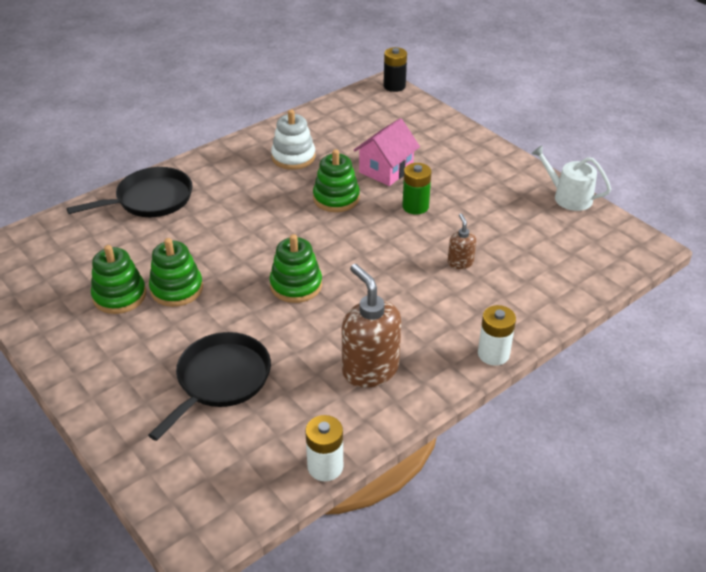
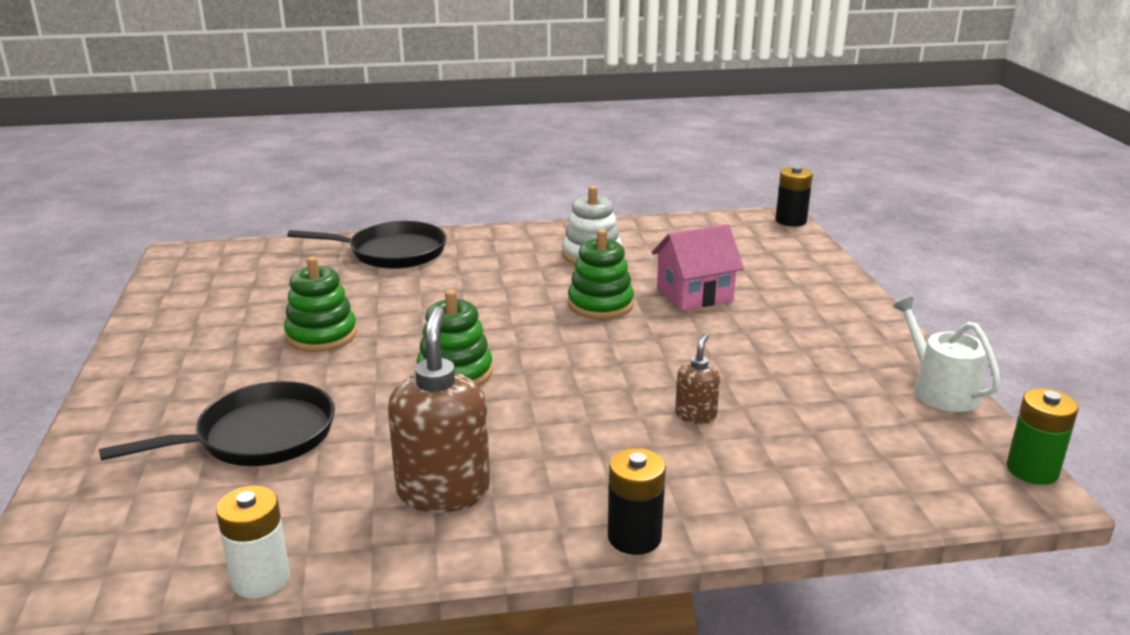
camera: 30 degrees right, 15 degrees down
green stacking toy [91,245,146,314] -> none
green battery [402,163,431,215] -> green battery moved to [1007,388,1079,485]
white battery [478,305,516,366] -> black battery [608,448,666,555]

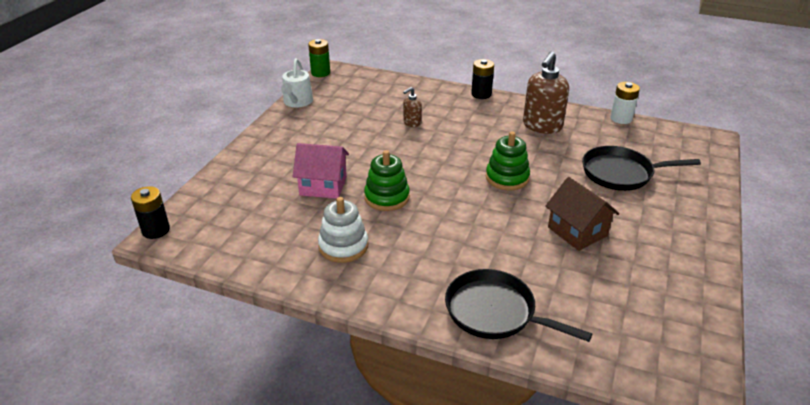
camera: 150 degrees left, 10 degrees up
green stacking toy [284,256,357,352] -> brown house [545,177,619,251]

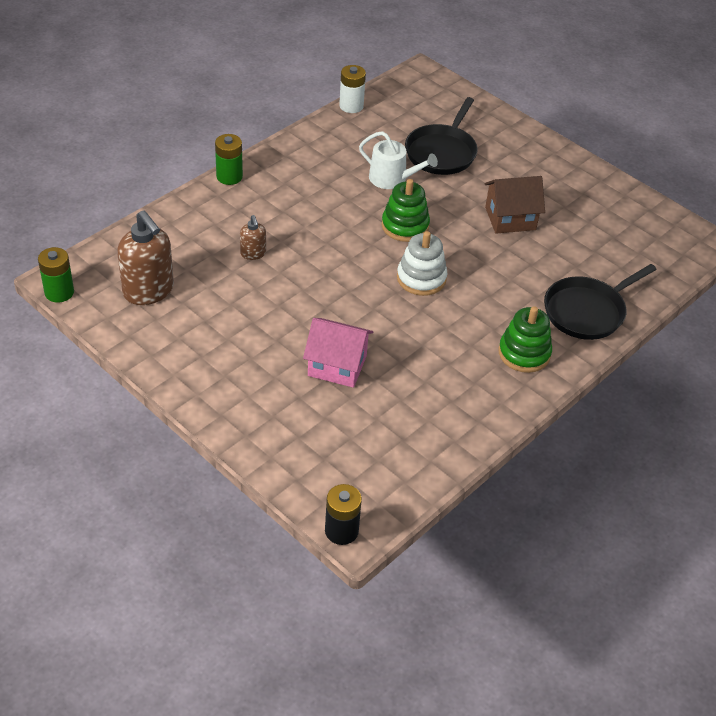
camera: 70 degrees left, 10 degrees up
white watering can [281,58,313,107] -> white watering can moved to [359,131,438,189]
pink house [293,143,349,199] -> pink house turned 75 degrees clockwise [303,318,373,388]
white stacking toy [318,197,368,263] -> white stacking toy moved to [397,231,447,296]
green stacking toy [364,150,410,211] -> green stacking toy moved to [498,306,552,373]
black battery [471,59,494,99] -> green battery [215,134,243,185]
brown soap dispenser [523,51,569,134] -> brown soap dispenser moved to [117,210,174,305]

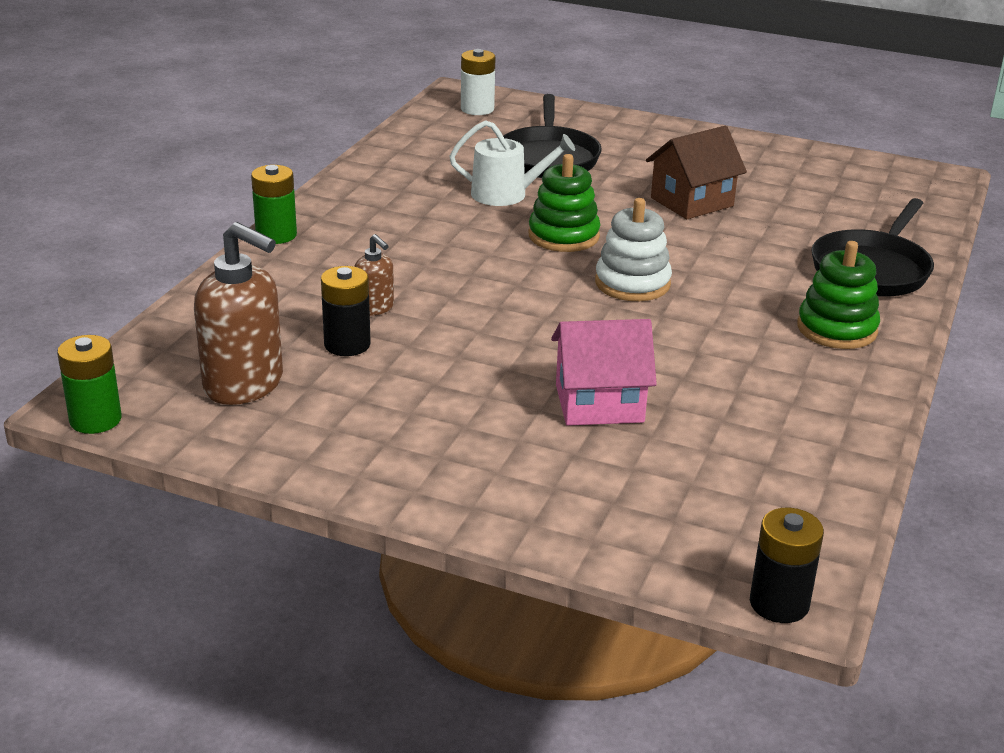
camera: 20 degrees left, 15 degrees down
white battery [339,65,366,113] -> white battery moved to [461,49,495,115]
none -> black battery [321,266,371,356]

